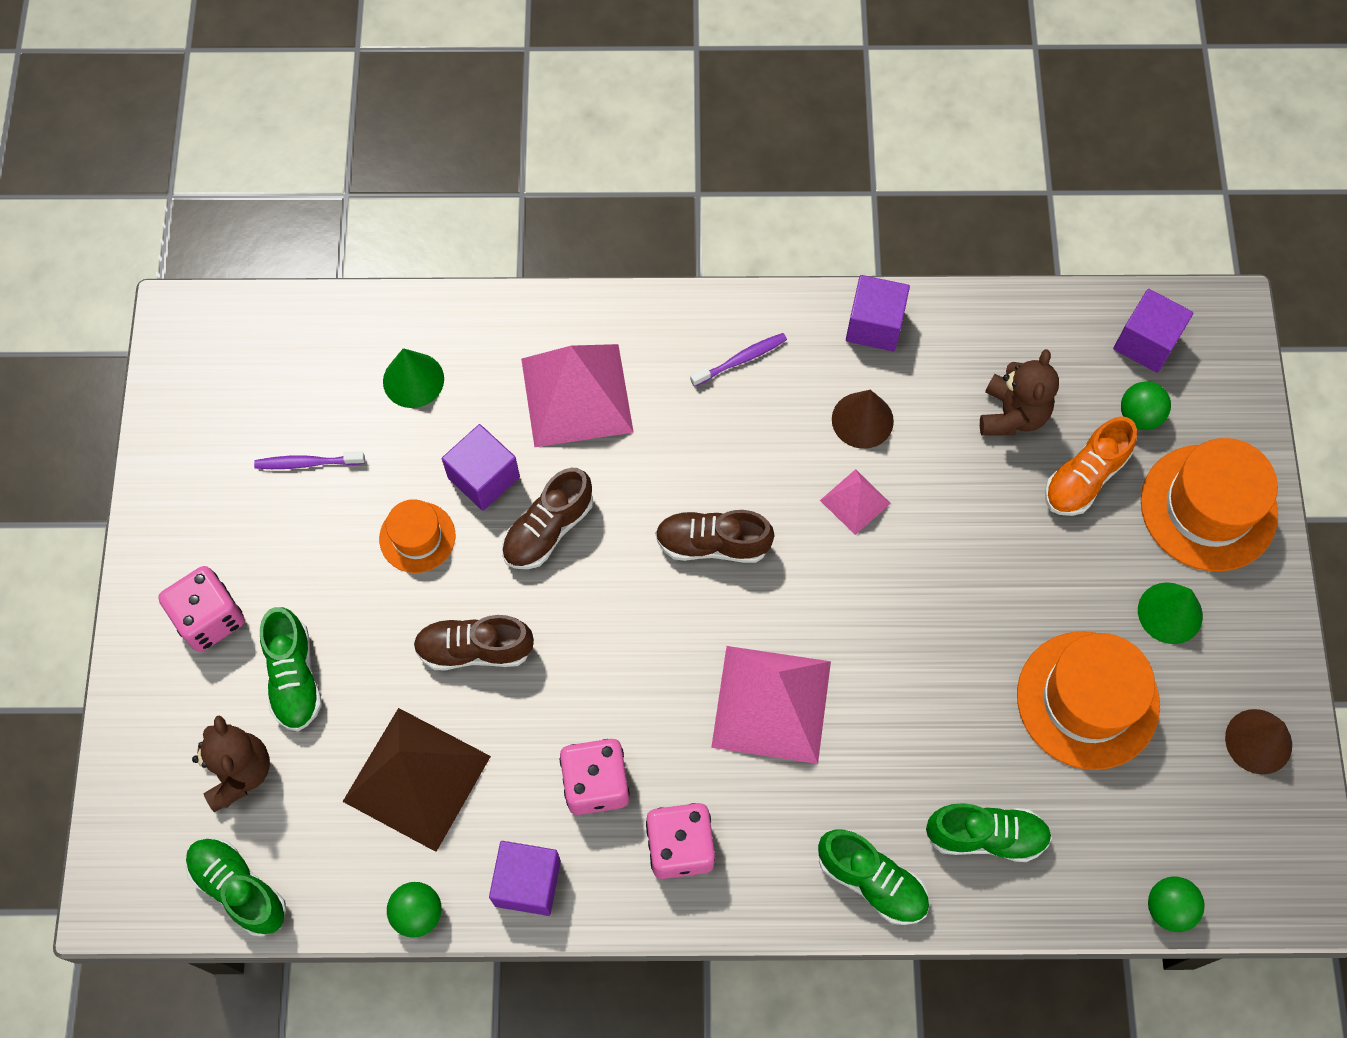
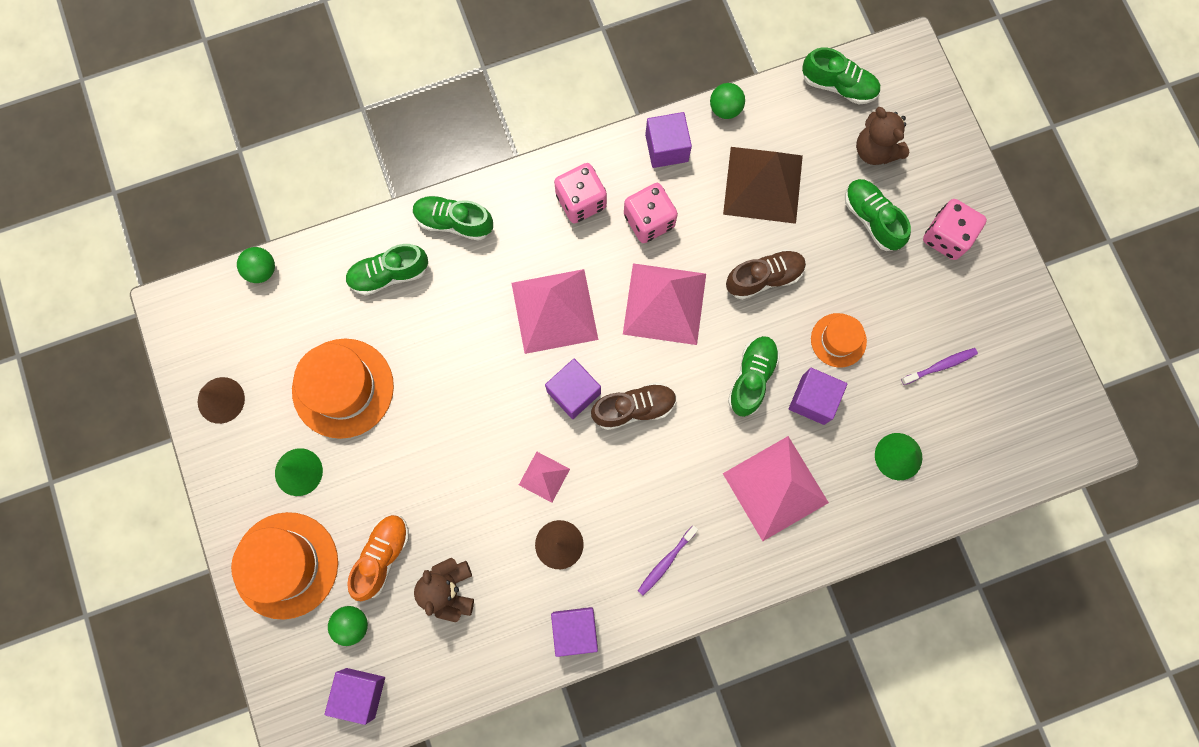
camera: 160 degrees right, 10 degrees up
brown shoe [502,468,593,569] -> green shoe [728,336,780,417]
none -> purple cube [545,359,601,419]
none -> pink pyramid [623,263,706,345]

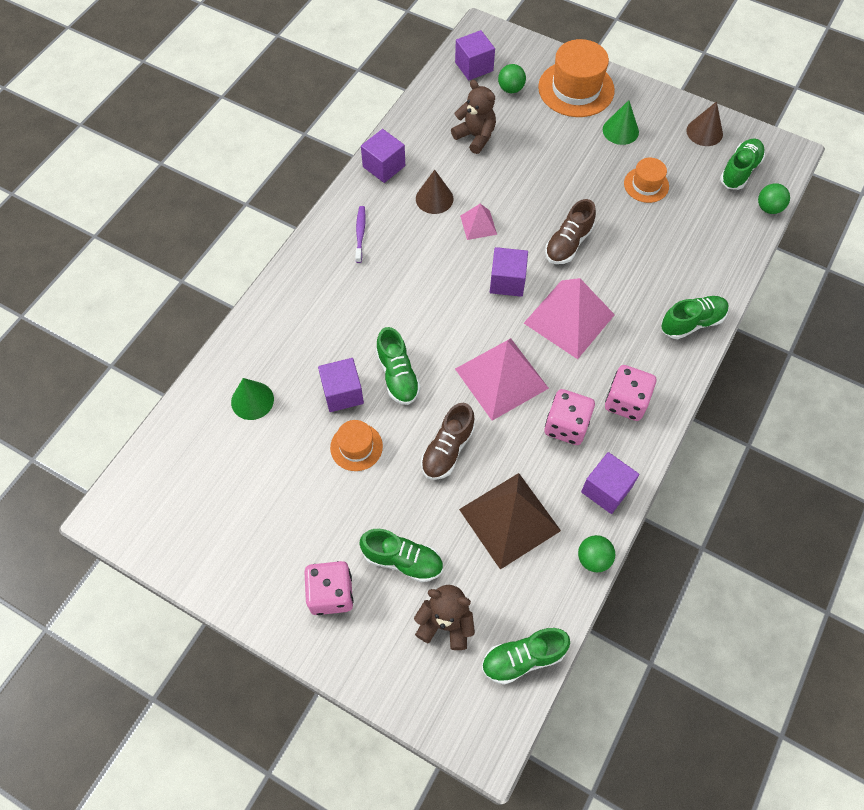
camera: 140 degrees right, 15 degrees down
orange hat [292,339,394,439] -> orange hat [624,158,669,203], size x0.55
green shoe [345,244,428,296] -> green shoe moved to [720,138,765,190]
orange shoe [347,515,409,601] -> none
brown shoe [591,382,677,430] -> brown shoe moved to [545,199,596,264]
pink pyramid [723,436,829,541] -> none
purple toothbrush [901,348,978,385] -> none

